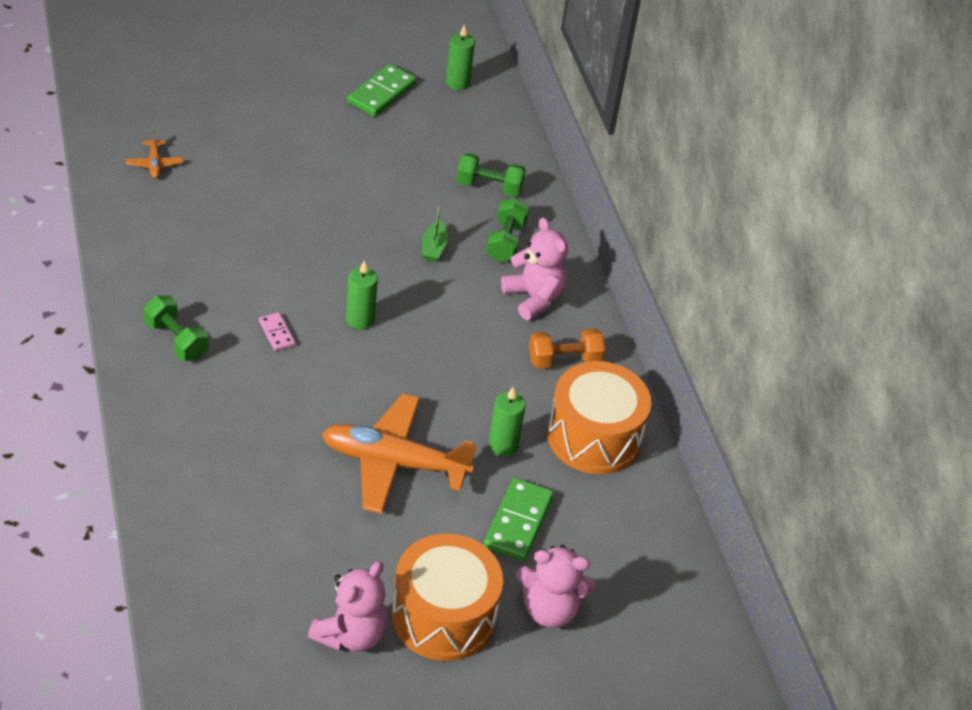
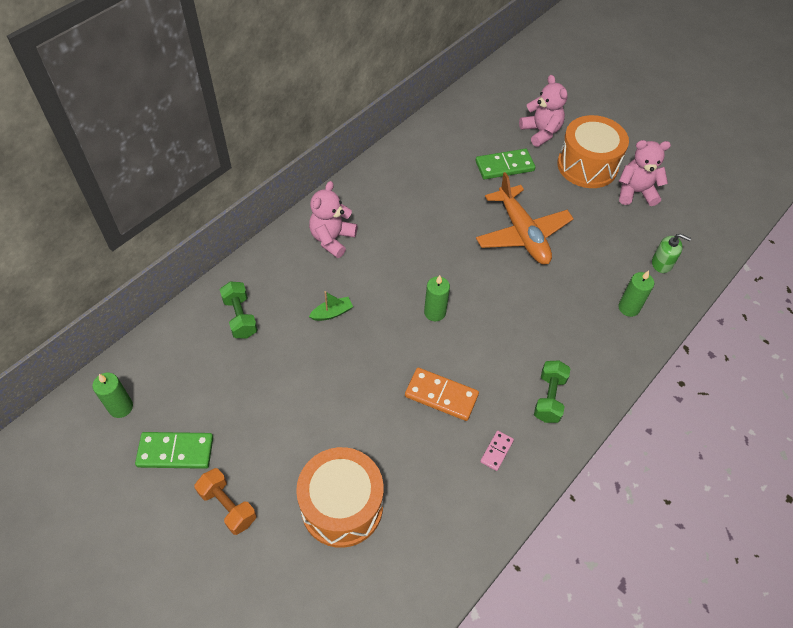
camera: 120 degrees left, 10 degrees up
orange plane [126,130,184,179] -> none
pink domino [259,312,295,351] -> pink domino moved to [480,431,514,471]
green dumbbell [486,198,529,262] -> none
green candle [488,387,526,456] -> green candle moved to [618,270,654,317]
orange dumbbell [529,329,605,368] -> orange dumbbell moved to [194,468,257,535]
orange drum [547,361,651,474] -> orange drum moved to [296,447,384,548]
none -> orange domino [405,368,479,421]
none -> green soap dispenser [652,233,691,273]

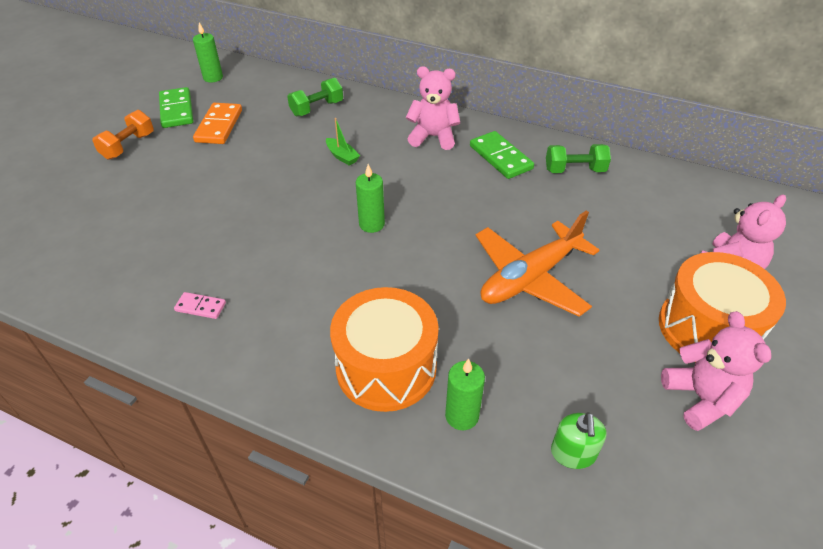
camera: 75 degrees right, 10 degrees down
orange drum [296,447,384,548] -> orange drum moved to [330,287,439,412]
orange domino [405,368,479,421] -> orange domino moved to [193,103,242,144]
green domino [476,148,535,180] -> green domino moved to [470,131,534,179]
green dumbbell [534,361,571,423] -> green dumbbell moved to [546,144,611,173]

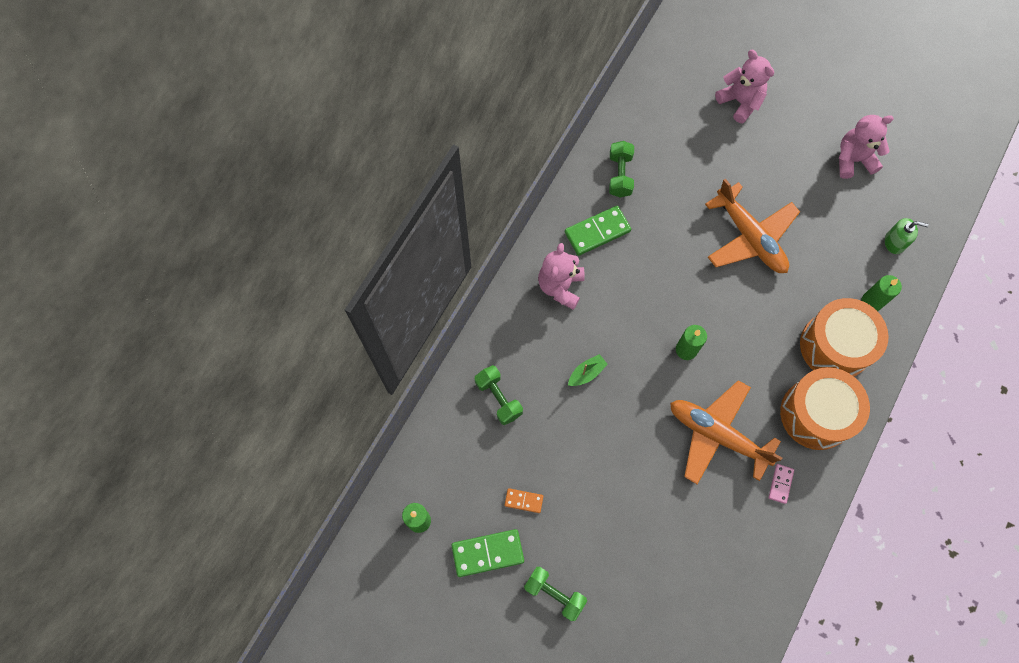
camera: 85 degrees left, 25 degrees up
orange dumbbell [92,110,154,160] -> green dumbbell [524,567,587,621]
orange domino [193,103,242,144] -> orange domino [505,488,543,513], size x0.55
orange drum [659,252,786,353] -> orange drum moved to [780,367,870,450]
none -> orange plane [670,380,782,484]

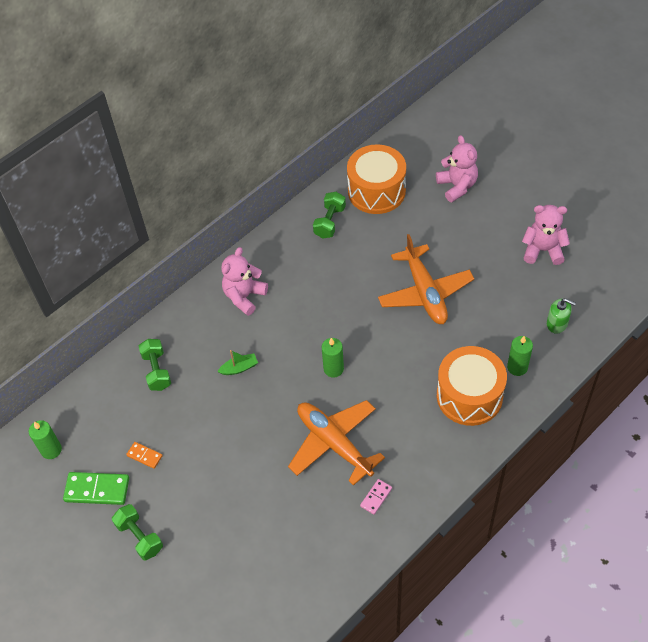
camera: 20 degrees right, 15 degrees down
green domino [565,206,631,256] -> none
orange drum [780,367,870,450] -> orange drum moved to [347,144,406,214]

